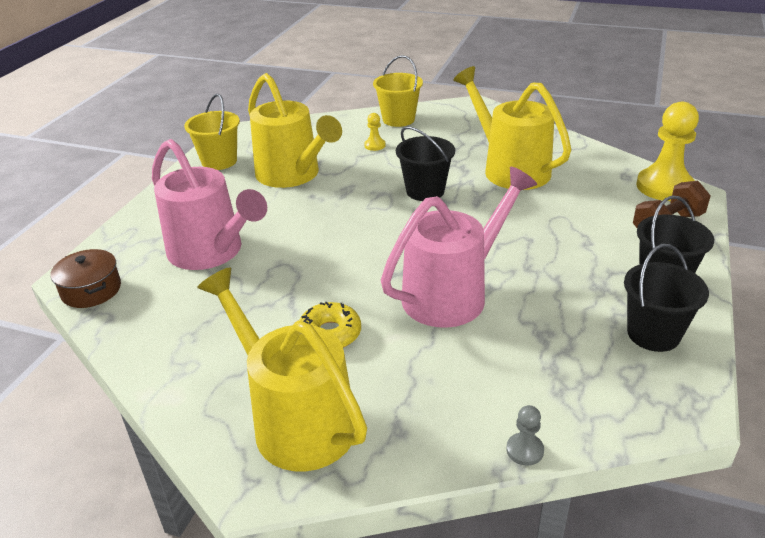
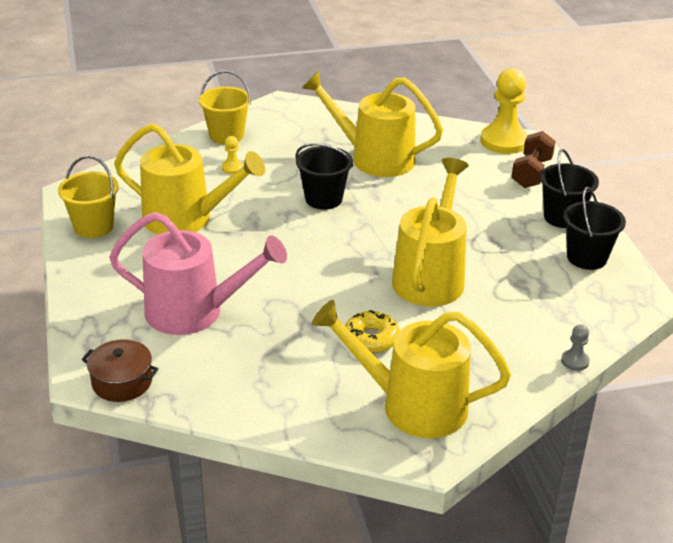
camera: 35 degrees left, 0 degrees up
pink watering can [381,167,537,328] -> yellow watering can [392,158,469,306]

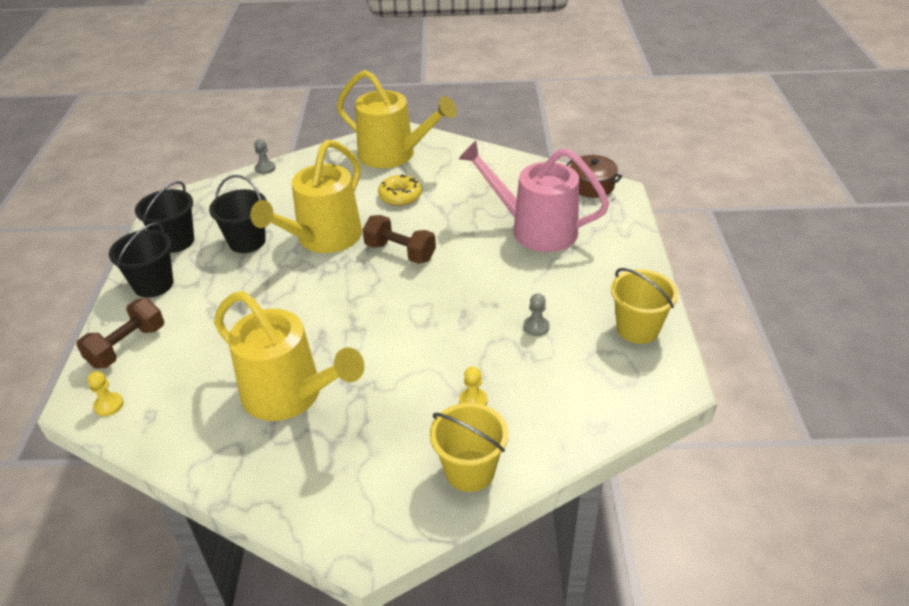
camera: 165 degrees left, 5 degrees up
yellow watering can [114,123,265,234] -> grey pawn [523,293,549,336]
black bucket [296,143,353,210] -> black bucket moved to [209,175,267,253]
yellow pawn [480,68,528,154] -> yellow pawn [88,371,124,416], size x0.44
none -> brown dumbbell [363,215,436,264]

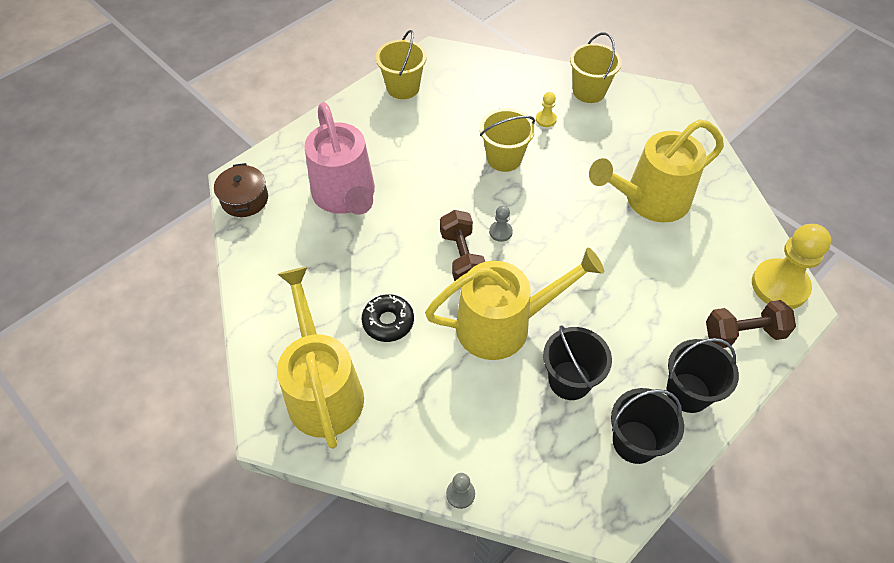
camera: 135 degrees left, 15 degrees up
yellow pawn [88,371,124,416] -> yellow pawn [752,224,831,309], size x2.28
yellow watering can [214,291,364,421] -> yellow watering can turned 105 degrees counterclockwise [589,119,724,223]
yellow donut [378,174,422,206] -> black donut [361,294,414,342]
grey pawn [523,293,549,336] -> grey pawn moved to [489,206,513,242]
none -> yellow bucket [480,108,535,172]

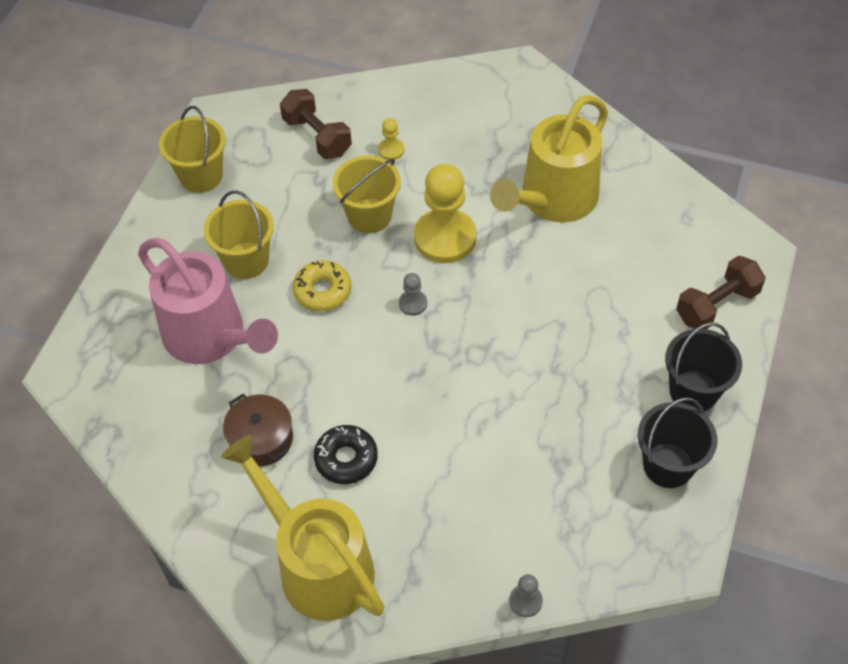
camera: 25 degrees left, 0 degrees up
brown pot [214,163,268,217] -> brown pot moved to [223,394,293,466]
yellow watering can [425,248,604,360] -> none
brown dumbbell [440,210,485,281] -> brown dumbbell moved to [280,89,352,159]
black bucket [543,325,612,400] -> none
yellow bucket [570,32,622,103] -> yellow bucket moved to [204,191,274,279]
yellow pawn [752,224,831,309] -> yellow pawn moved to [414,164,477,263]
none -> yellow donut [293,260,351,311]

